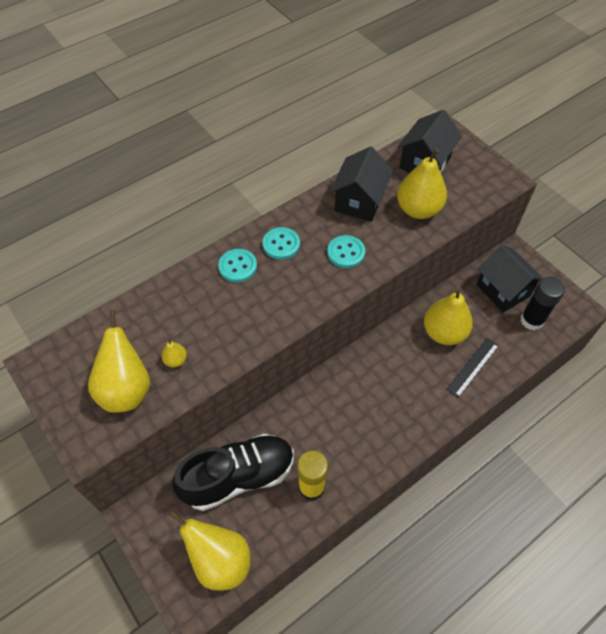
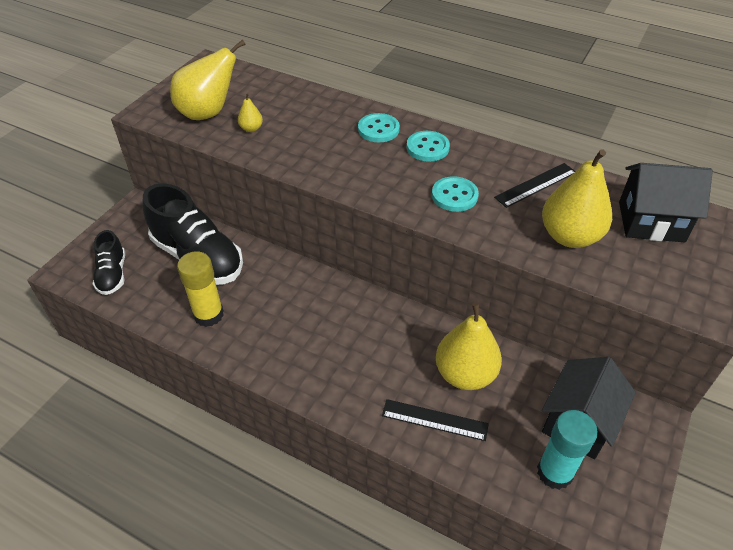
camera: 65 degrees right, 10 degrees down
yellow pear [170,511,251,591] -> black shoe [93,230,125,295]
black house [330,146,393,222] -> black ruler [494,163,576,208]
black glue stick [520,277,565,331] -> turquoise glue stick [537,410,598,490]

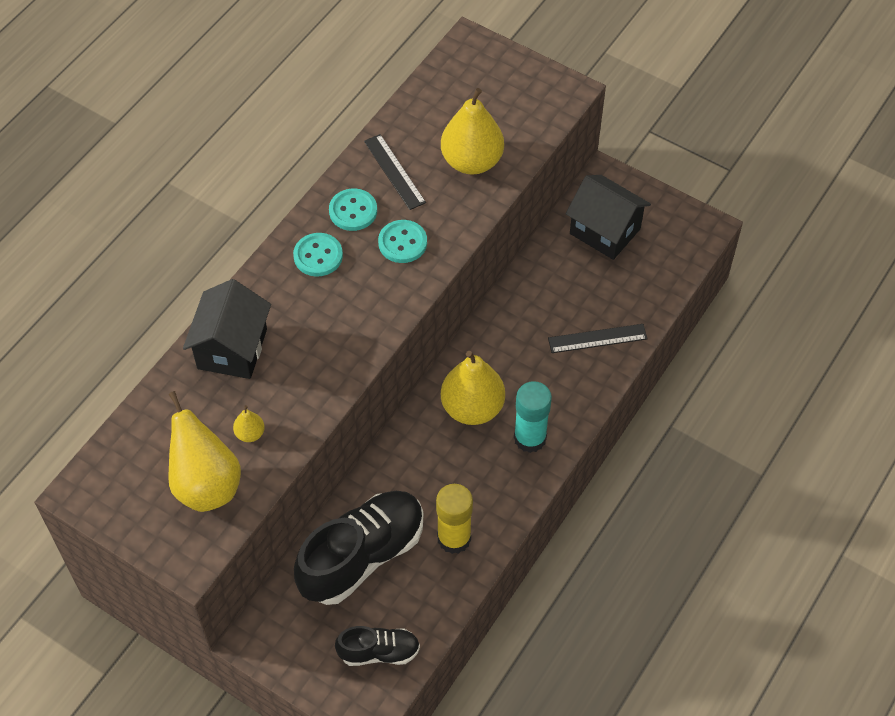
camera: 85 degrees left, 10 degrees up
turquoise button [358,113,400,142] -> turquoise button moved to [329,189,377,231]
black ruler [382,399,489,441] -> black ruler turned 60 degrees clockwise [548,324,647,353]
yellow pear [436,303,502,390] -> yellow pear moved to [441,351,505,425]
turquoise glue stick [537,410,598,490] -> turquoise glue stick moved to [514,381,552,453]
black house [619,163,713,242] -> black house moved to [183,279,271,379]

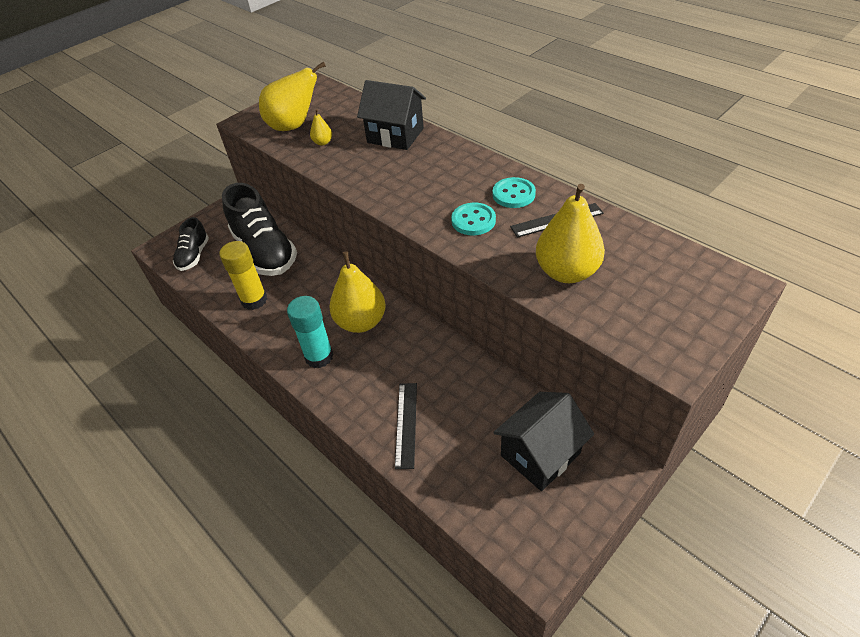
camera: 105 degrees right, 10 degrees down
turquoise button [293,233,343,276] -> none

